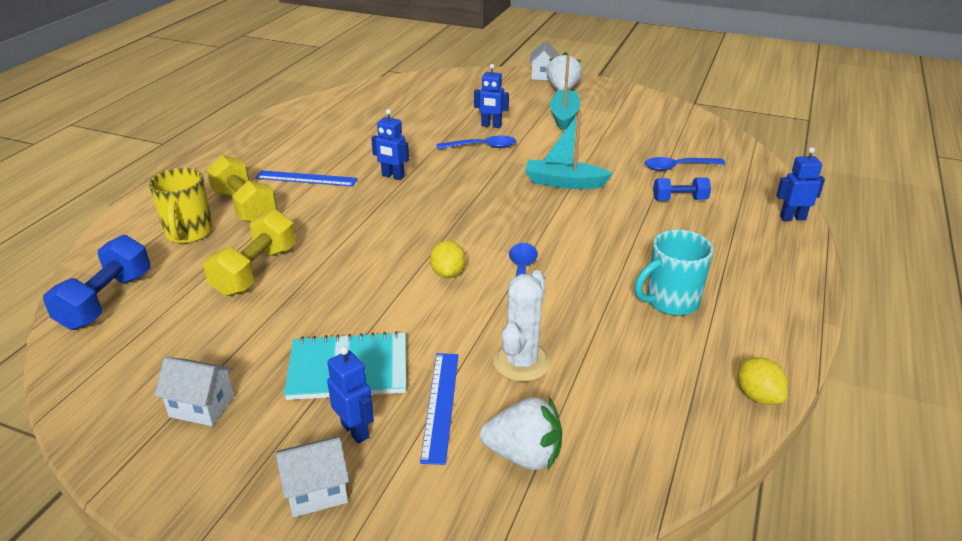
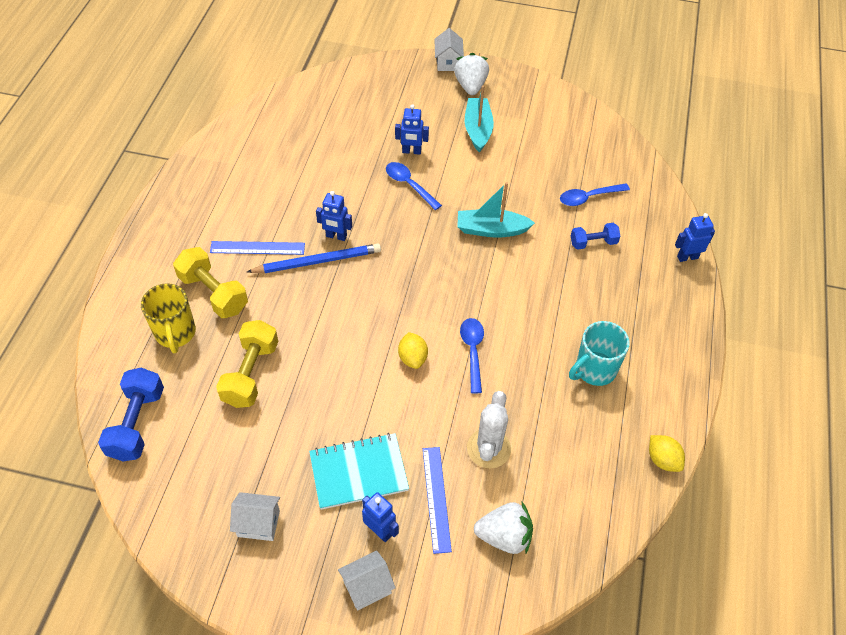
camera: 10 degrees left, 20 degrees up
blue spoon [437,135,516,149] -> blue spoon turned 120 degrees counterclockwise [386,162,442,210]
none -> blue pencil [247,244,381,273]

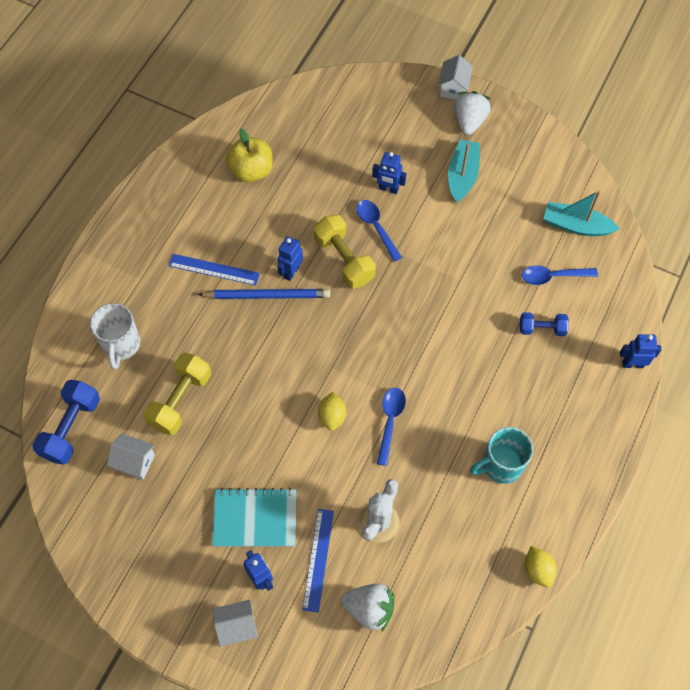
camera: 15 degrees right, 10 degrees up
yellow mug [141,283,196,353] -> white mug [90,303,140,369]
yellow dumbbell [173,247,248,318] -> yellow dumbbell moved to [314,214,376,289]
white house [230,492,280,541] -> white house moved to [107,434,155,480]
blue robot [316,191,352,241] -> blue robot turned 90 degrees clockwise [277,236,303,281]
turquoise boat [457,182,535,238] -> turquoise boat moved to [544,190,620,236]
none -> yellow apple [226,129,272,182]

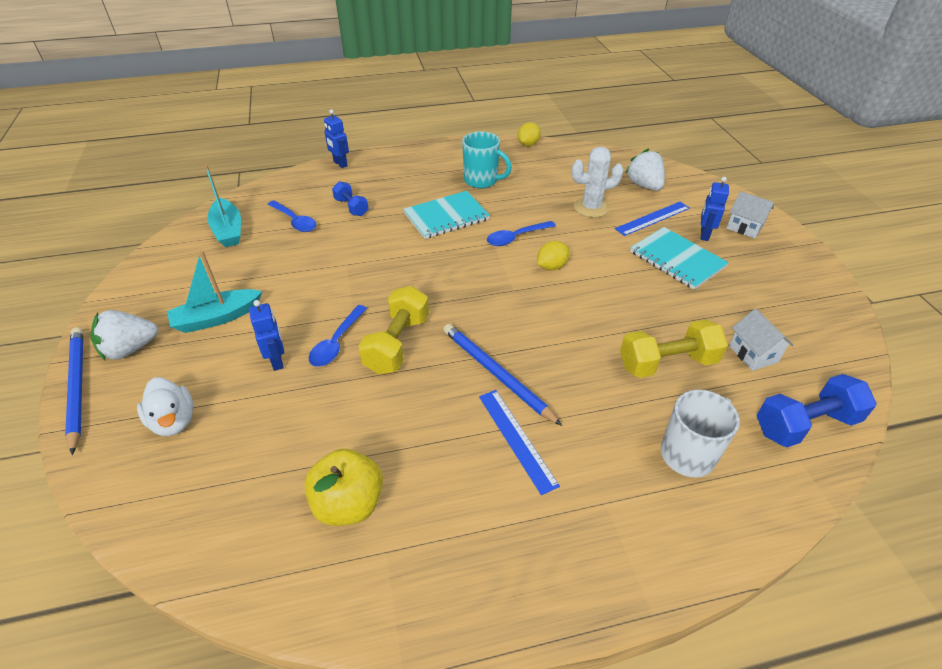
camera: 130 degrees left, 20 degrees down
blue robot [277,236,303,281] -> none
white house [438,55,473,99] -> blue pencil [65,327,83,455]
none -> white duck [137,377,193,436]
none -> turquoise notebook [403,191,490,239]

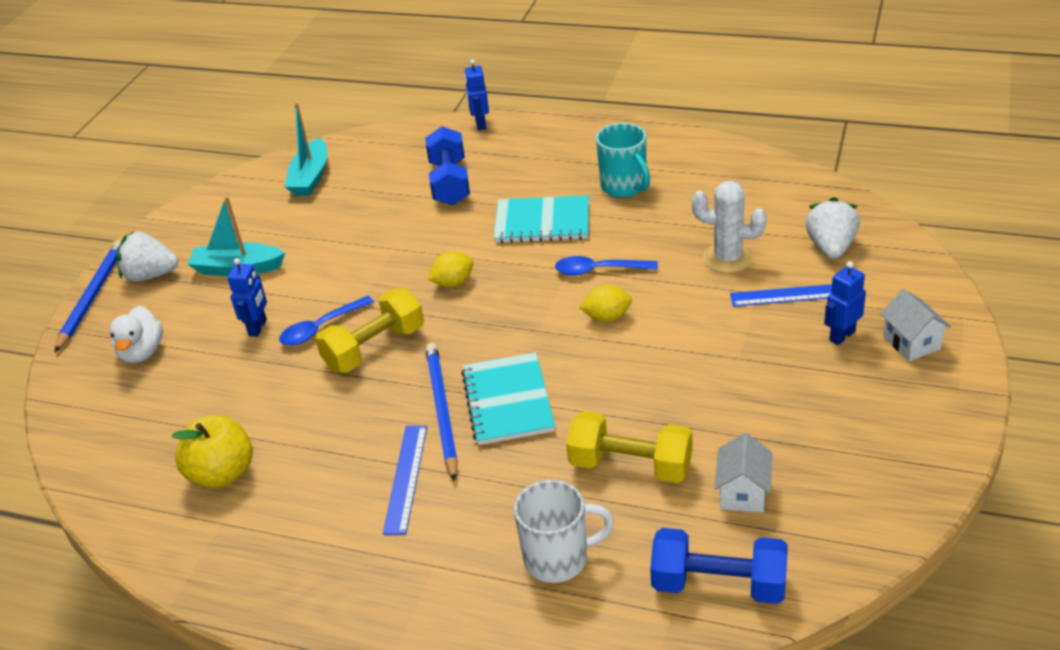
camera: 35 degrees right, 5 degrees down
blue spoon [267,200,316,232] -> none
blue dumbbell [332,181,369,216] -> blue dumbbell [425,127,470,205], size x1.65
yellow lemon [518,122,541,146] -> yellow lemon moved to [428,251,474,288]
turquoise notebook [630,227,729,290] -> turquoise notebook moved to [461,352,555,445]

